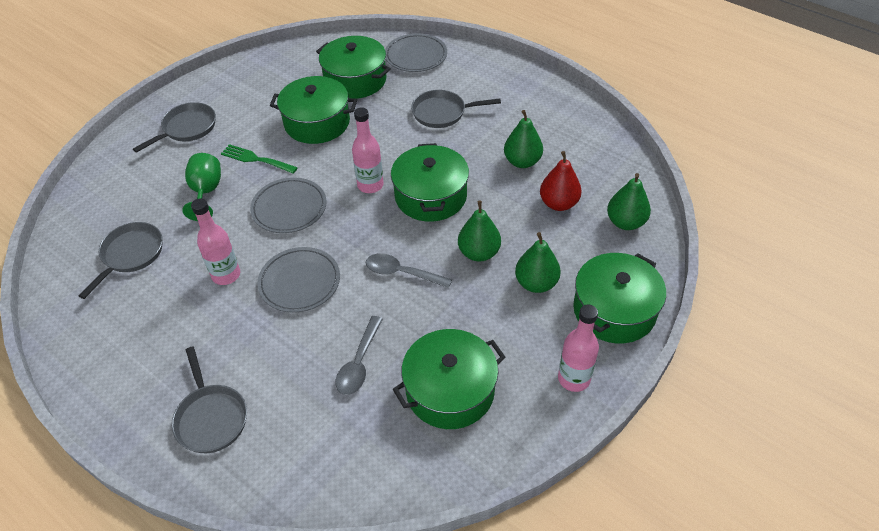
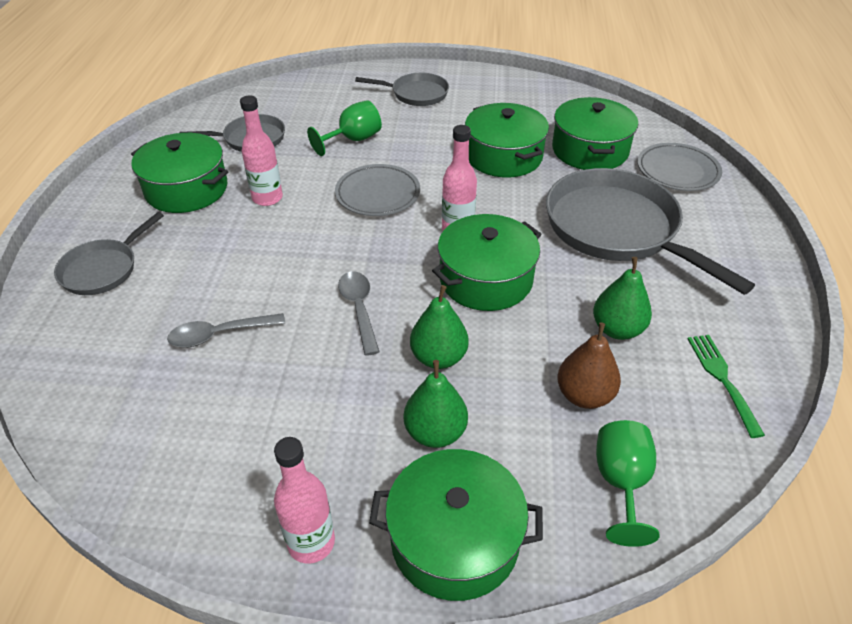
camera: 55 degrees right, 5 degrees down
green fork [221,144,298,174] -> green fork moved to [687,335,765,438]
grey plate [257,247,340,313] -> none
green pot [393,329,505,429] -> green pot moved to [131,133,228,213]
grey pan [411,90,501,128] -> grey pan [546,168,755,295], size x1.88
red pear [540,151,582,211] -> brown pear [557,323,621,409]
green pear [607,173,651,230] -> green goblet [596,420,659,547]

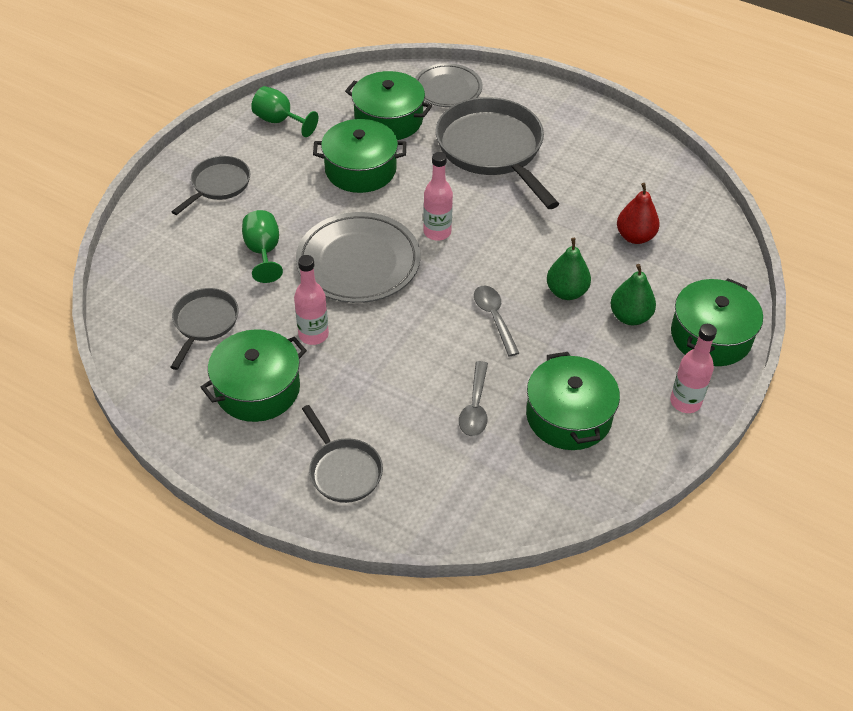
camera: 65 degrees left, 5 degrees up
grey plate [335,164,420,216] -> grey plate [296,212,420,303], size x1.55
grey spoon [338,271,380,356] -> grey spoon turned 60 degrees clockwise [474,286,519,357]
green pot [432,214,542,311] -> green pot moved to [526,352,620,450]
grey pan [546,168,755,295] -> grey pan turned 75 degrees clockwise [436,97,559,209]
brown pear [557,323,621,409] -> red pear [617,183,660,244]
green pear [593,257,652,340] -> none
green goblet [596,420,659,547] -> green goblet moved to [251,86,318,137]
green fork [687,335,765,438] -> none

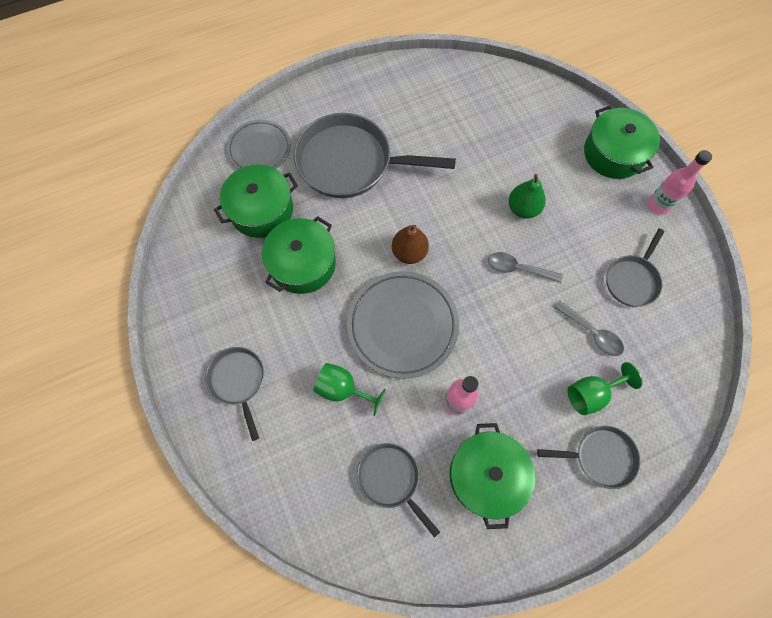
camera: 55 degrees left, 20 degrees up
green goblet [251,86,318,137] -> green goblet moved to [567,362,643,415]
pink bottle [423,152,453,241] -> brown pear [392,225,429,264]
green pot [526,352,620,450] -> grey pan [606,228,664,307]
green pear [610,264,656,325] -> none
red pear [617,183,660,244] -> none

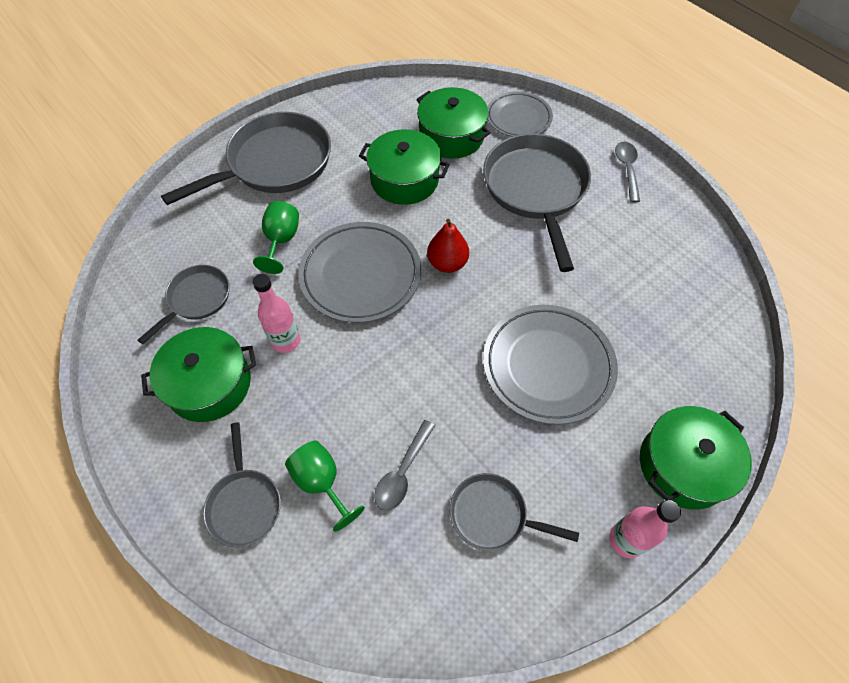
camera: 75 degrees right, 10 degrees down
grey pan [205,347,264,441] -> grey pan [161,112,331,205], size x1.88
brown pear [392,225,429,264] -> red pear [427,219,469,273]
grey spoon [488,252,563,283] -> grey spoon moved to [615,142,640,202]
green pear [509,174,546,219] -> grey plate [483,305,618,425]

